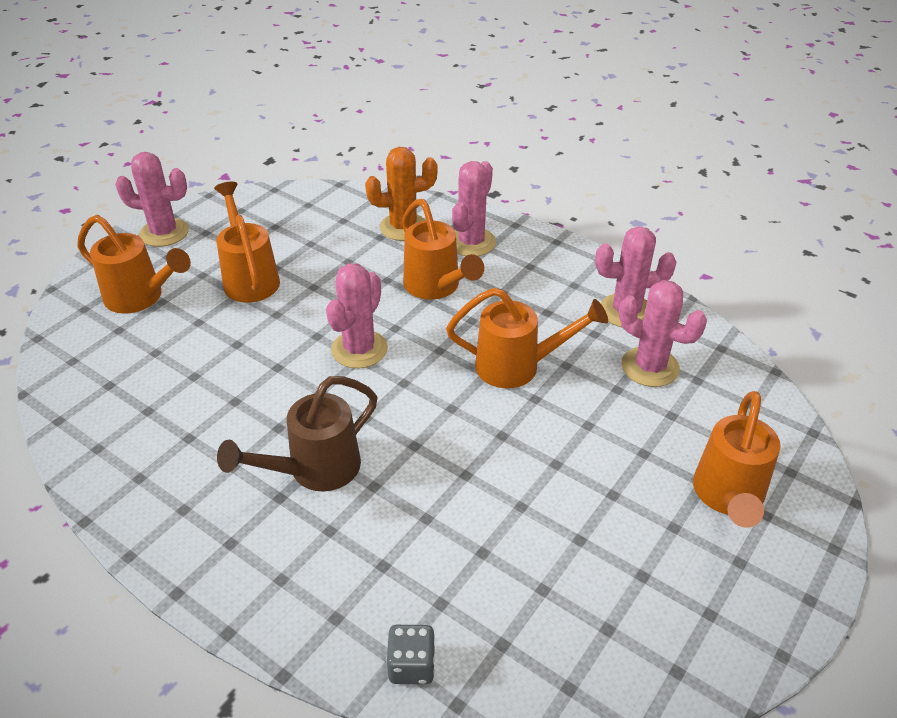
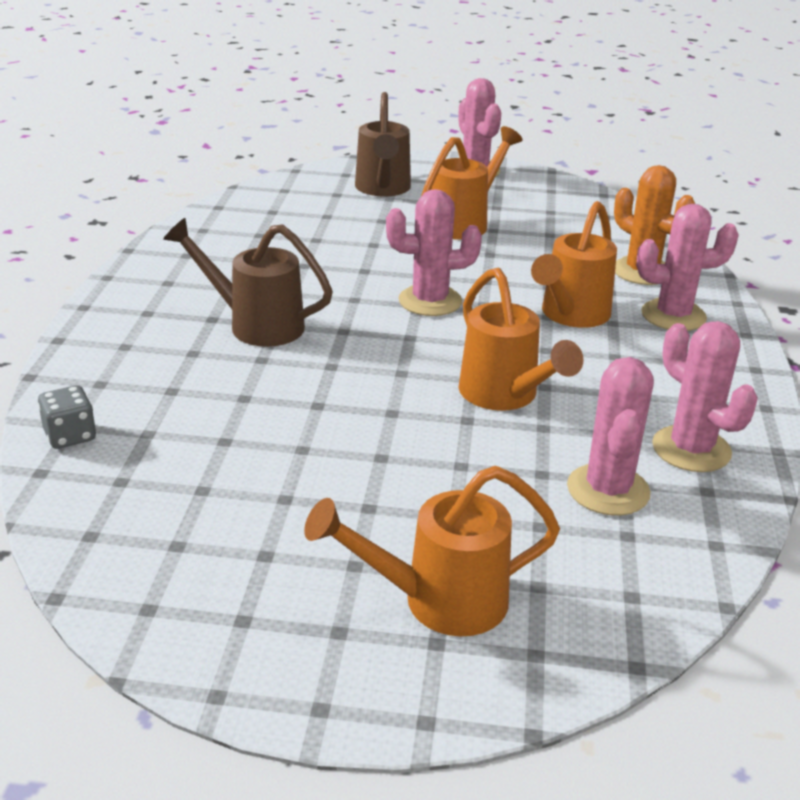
camera: 60 degrees right, 10 degrees down
orange watering can [77,215,191,314] -> brown watering can [355,92,411,197]

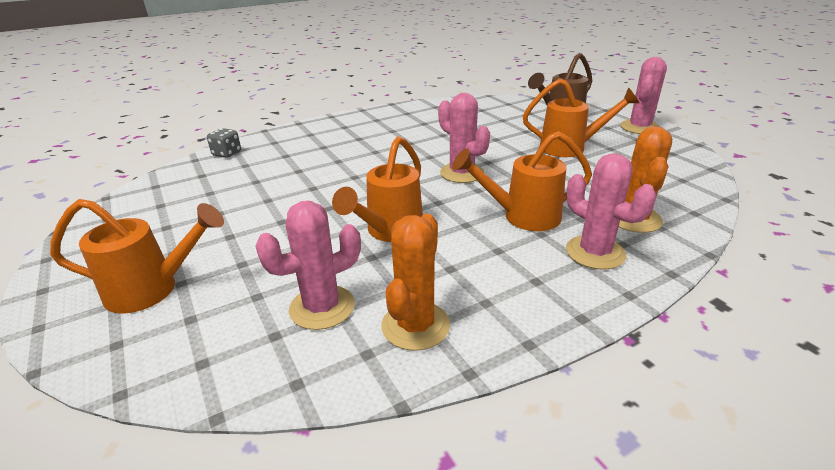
camera: 55 degrees right, 0 degrees up
brown watering can [163,218,333,347] -> none
orange watering can [304,466,560,637] -> orange watering can turned 135 degrees clockwise [50,199,224,313]
pink cactus [652,321,758,472] -> orange cactus [381,214,450,351]

